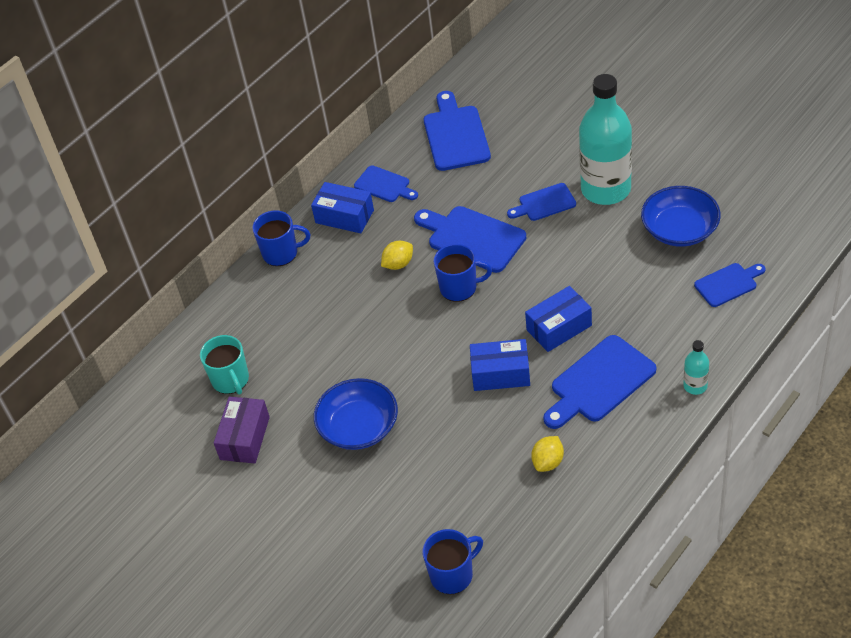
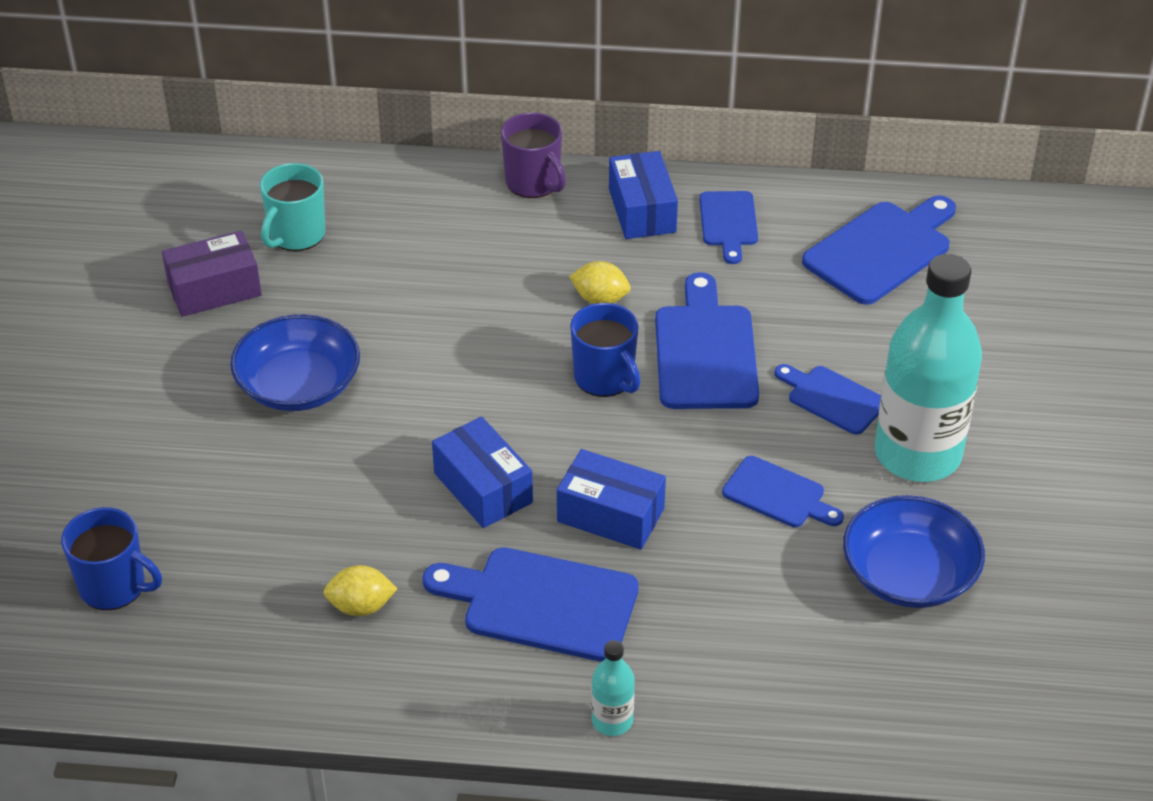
camera: 50 degrees right, 5 degrees down
blue mug [252,210,310,266] -> purple mug [501,112,566,198]
blue cutting board [694,263,766,307] -> blue cutting board moved to [722,456,844,527]

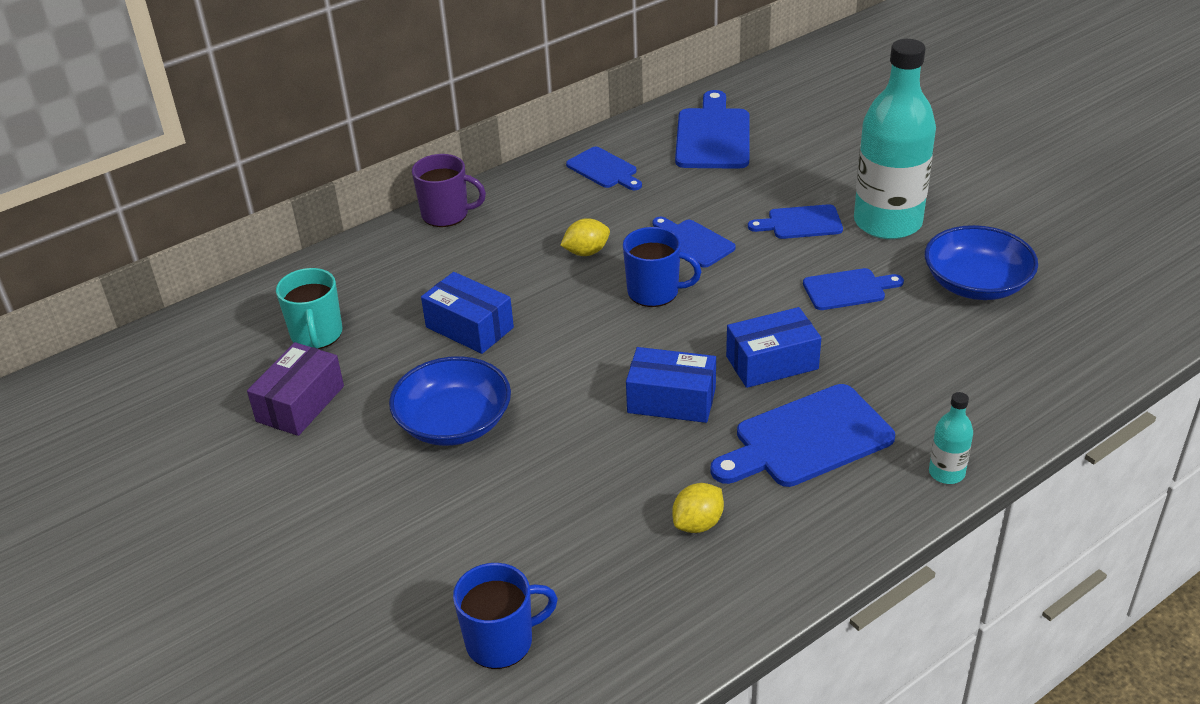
camera: 40 degrees left, 5 degrees down
blue box [609,151,678,239] -> blue box moved to [421,272,514,354]
blue cutting board [655,272,759,409] -> blue cutting board [652,216,736,268], size x0.60

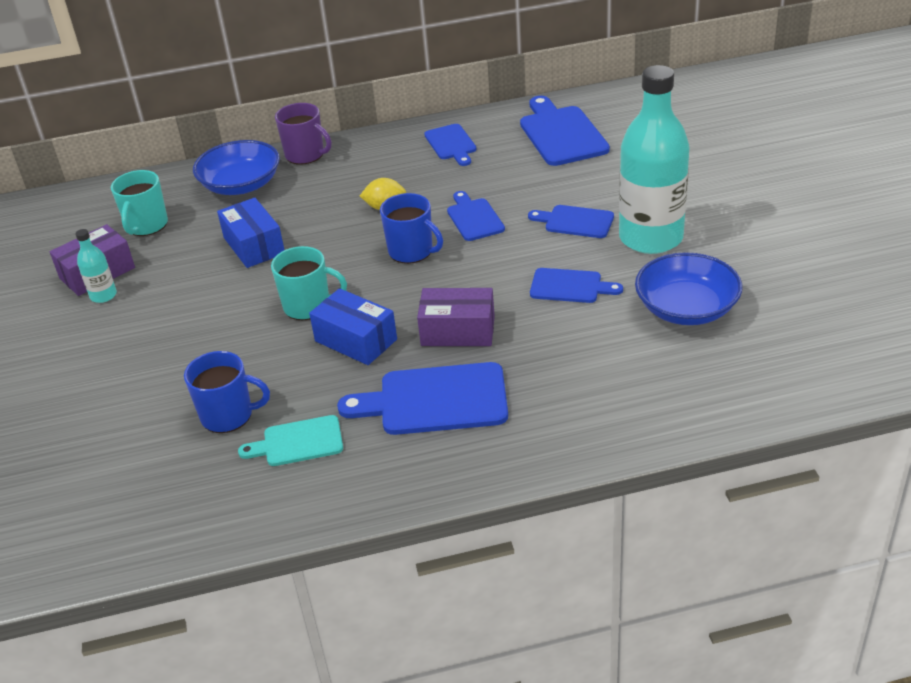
camera: 25 degrees right, 0 degrees up
blue bowl [389,356,511,446] -> blue bowl moved to [193,140,280,195]
blue mug [453,563,558,669] -> blue mug moved to [184,351,270,433]
yellow lemon [672,483,724,533] -> turquoise cutting board [238,415,343,466]
blue cutting board [675,90,749,169] -> blue cutting board turned 45 degrees counterclockwise [520,96,610,166]
blue box [726,307,821,388] -> purple box [417,288,495,346]
turquoise bottle [929,392,973,484] -> turquoise bottle moved to [75,229,117,303]
none -> turquoise mug [271,246,347,320]

